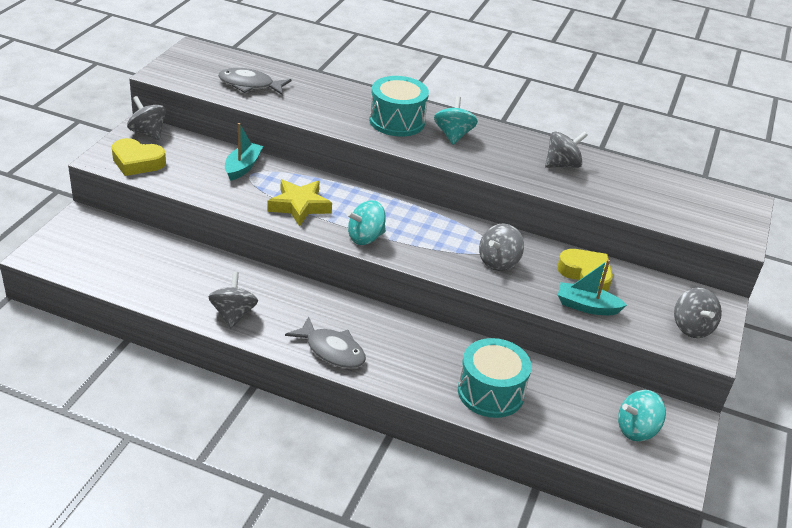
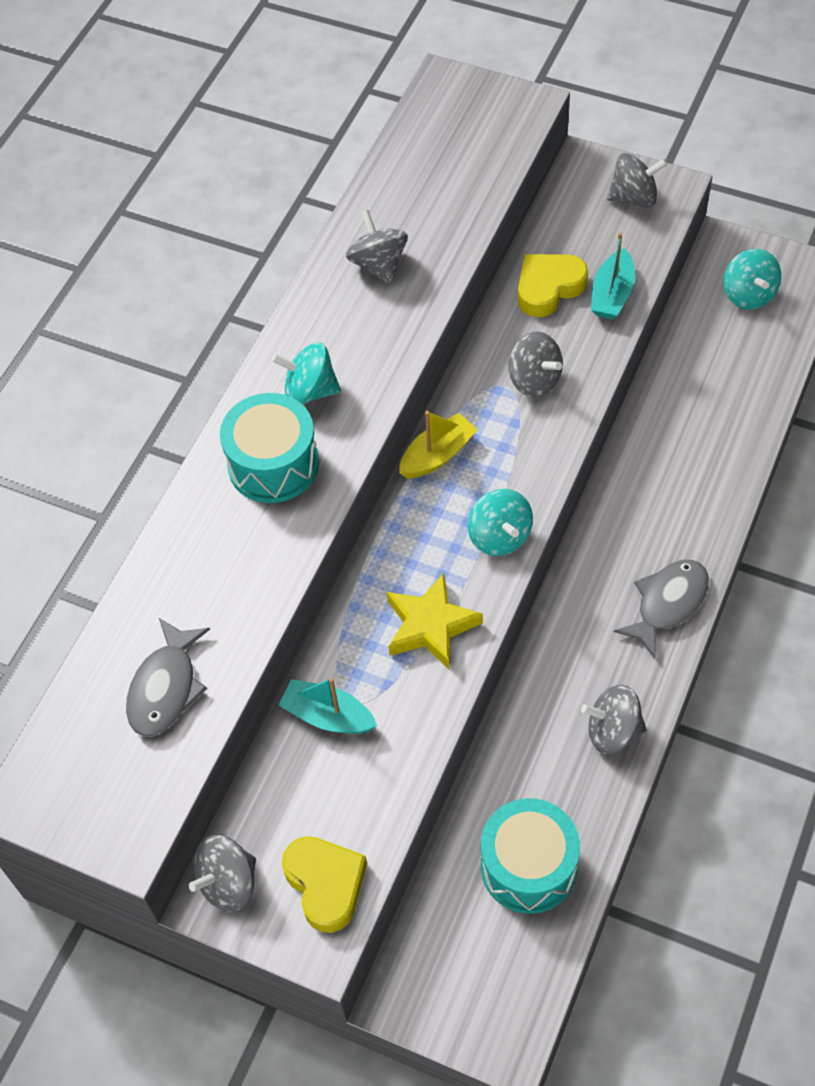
camera: 80 degrees left, 20 degrees up
yellow heart [112,138,166,176] -> yellow heart turned 45 degrees counterclockwise [282,836,367,933]
turquoise drum [458,338,532,418] -> turquoise drum moved to [481,798,580,914]
none -> yellow boat [399,411,478,479]

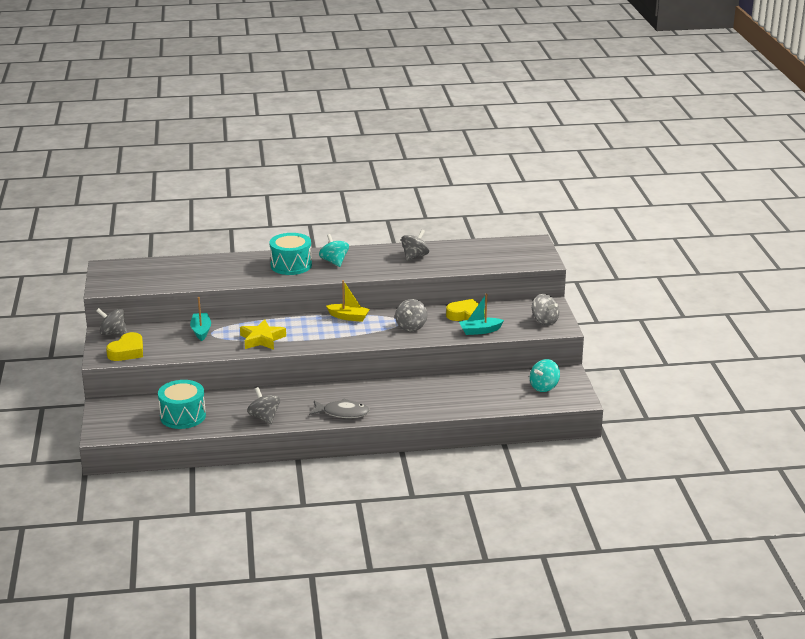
camera: 55 degrees right, 30 degrees down
grey fish [126,618,210,736] -> none
turquoise spinning top [468,489,533,556] -> none

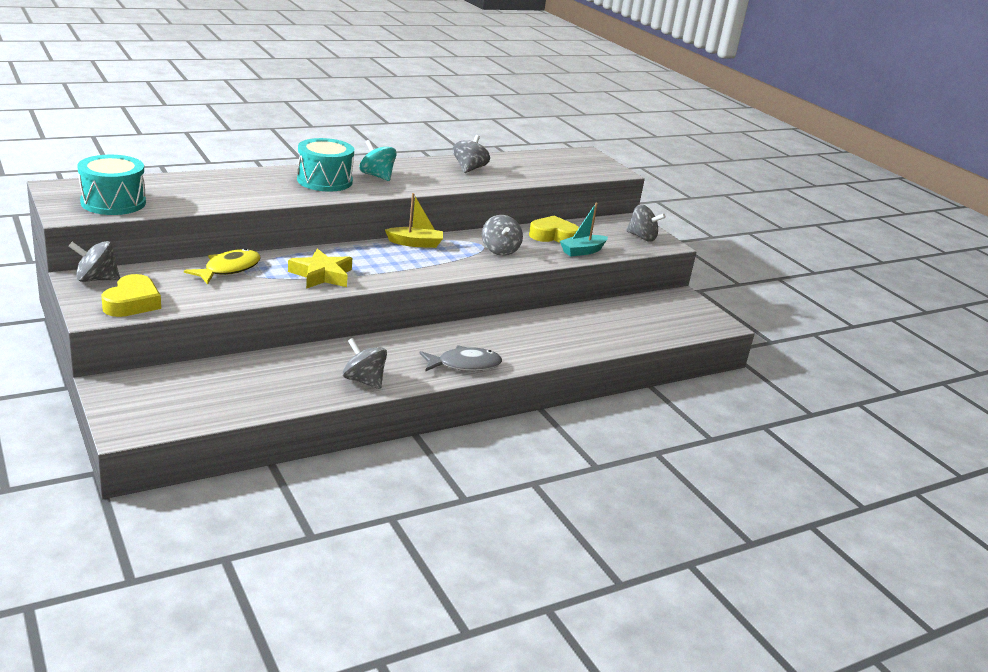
camera: 25 degrees left, 0 degrees up
turquoise drum [158,380,206,429] -> turquoise drum moved to [77,155,146,215]
turquoise boat [190,297,211,341] -> yellow fish [184,248,261,284]
turquoise spinning top [530,359,560,392] -> none

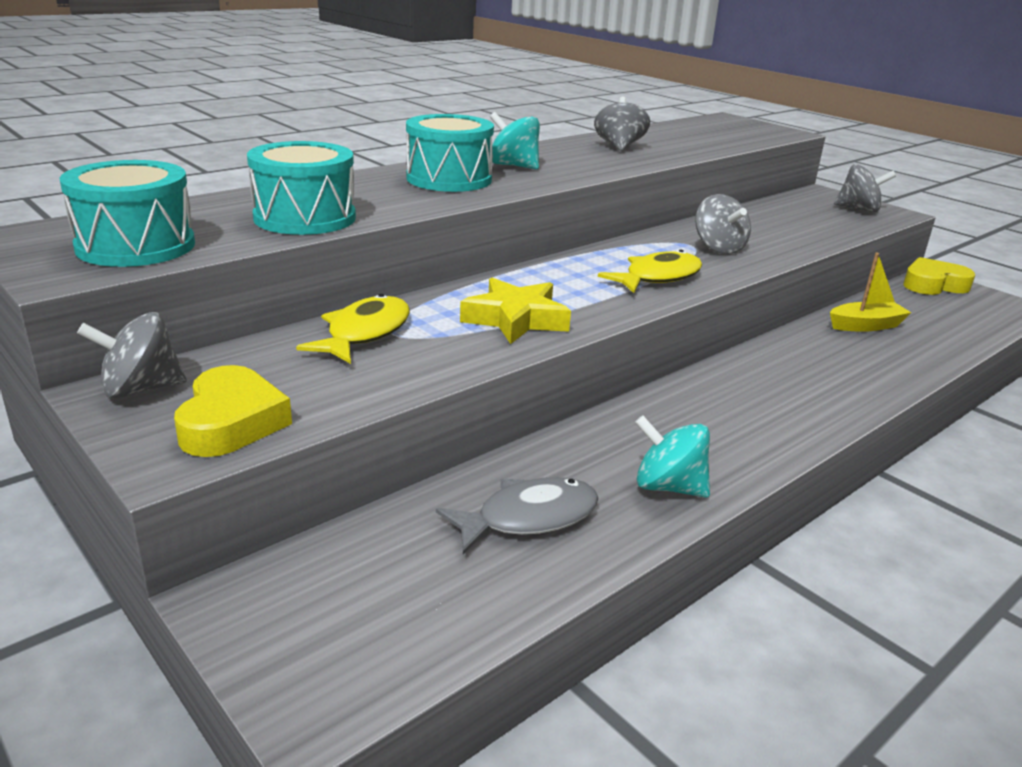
camera: 10 degrees left, 0 degrees up
grey spinning top [343,338,387,389] -> turquoise spinning top [635,415,710,498]
yellow boat [385,193,443,248] -> yellow boat moved to [830,253,911,332]
grey fish [419,345,502,372] -> grey fish moved to [436,477,599,554]
yellow heart [529,216,579,243] -> yellow heart moved to [903,257,975,295]
turquoise boat [560,203,608,256] -> none
none -> turquoise drum [247,141,356,235]
none -> yellow fish [598,249,702,293]

